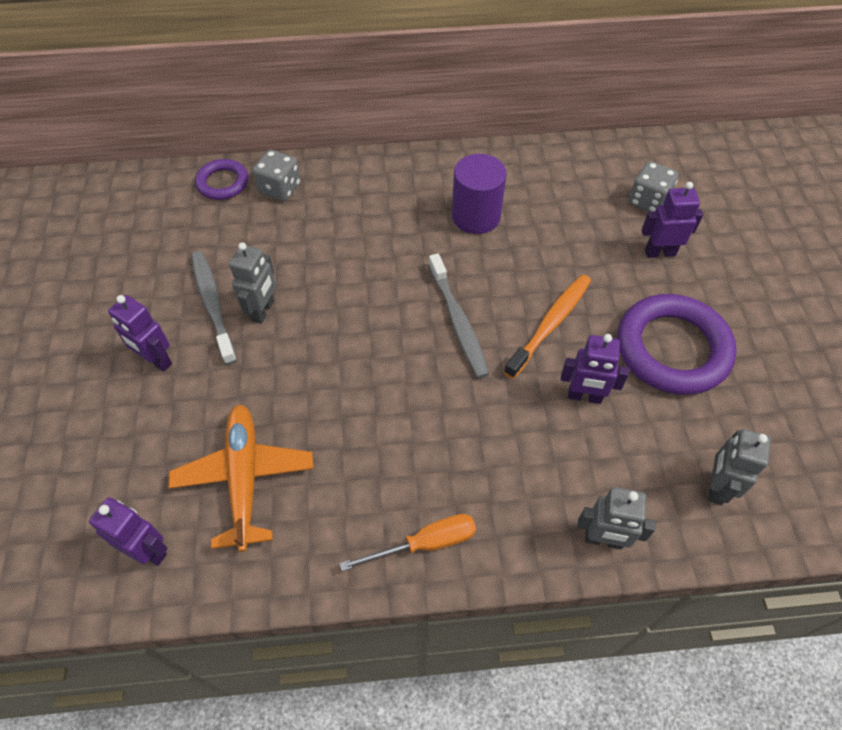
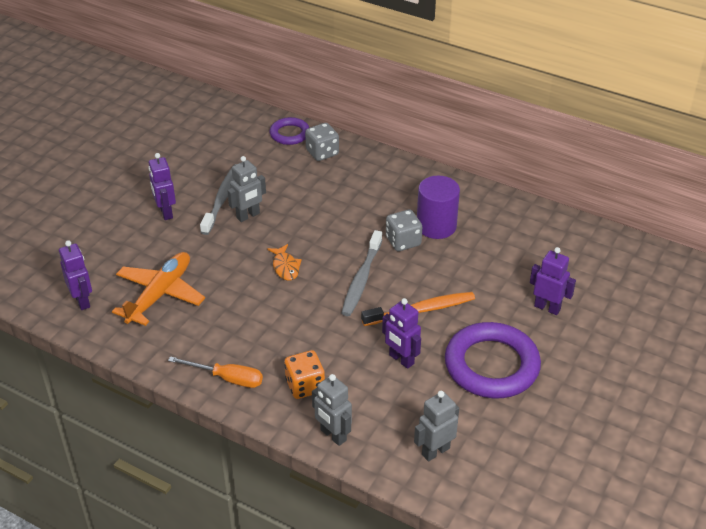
camera: 35 degrees right, 15 degrees down
grey dice [629,161,679,212] -> grey dice moved to [386,209,422,251]
none -> orange fish [267,244,302,281]
none -> orange dice [284,350,325,399]

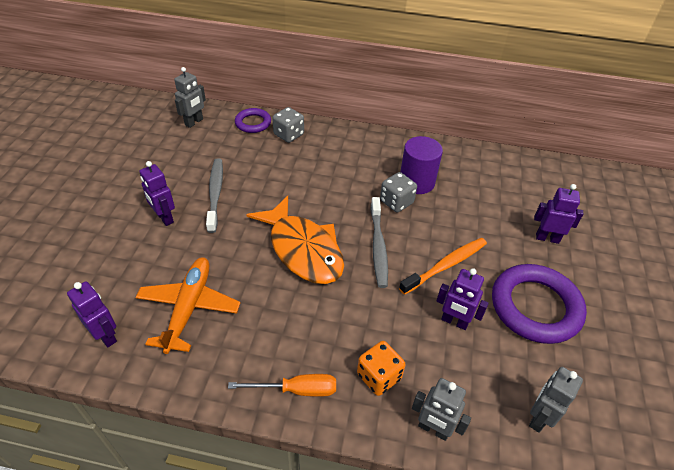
camera: 20 degrees left, 5 degrees up
grey robot [228,156,266,222] -> grey robot moved to [174,67,206,128]
orange fish [267,244,302,281] -> orange fish [246,195,344,284], size x2.39

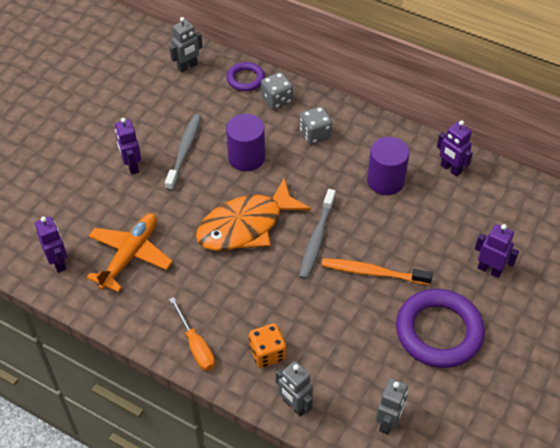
camera: 20 degrees right, 5 degrees up
orange screwdriver [228,374,336,397] -> orange screwdriver turned 45 degrees clockwise [169,297,215,371]
orange fish [246,195,344,284] -> orange fish turned 75 degrees clockwise [196,178,311,251]
grey dice [380,172,417,213] -> grey dice moved to [300,106,332,144]
orange toothbrush [399,238,487,295] -> orange toothbrush turned 150 degrees counterclockwise [322,258,433,285]
purple robot [436,268,489,330] -> purple robot moved to [437,120,473,177]
grey robot [529,367,583,433] -> grey robot turned 150 degrees clockwise [376,378,408,435]
none -> purple cylinder [226,114,265,171]

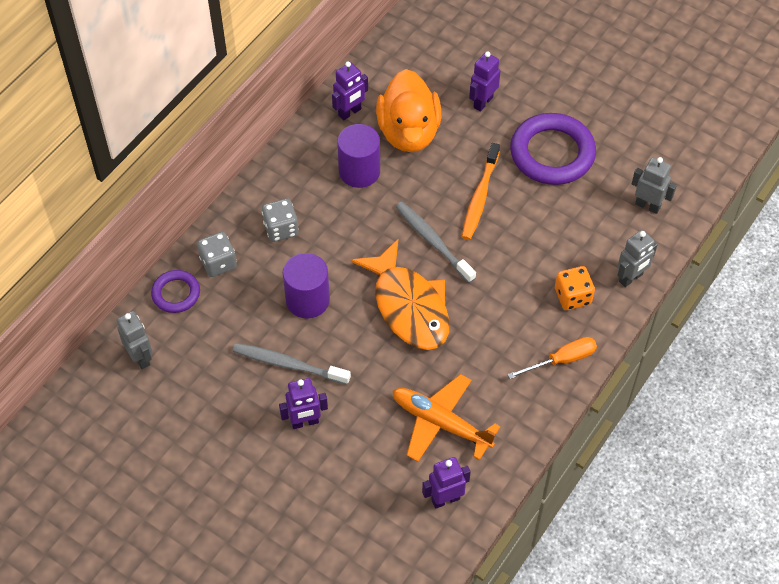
camera: 85 degrees left, 5 degrees up
grey toothbrush [299,189,336,280] -> grey toothbrush turned 150 degrees counterclockwise [396,202,476,283]
none -> orange duck [376,69,441,152]

